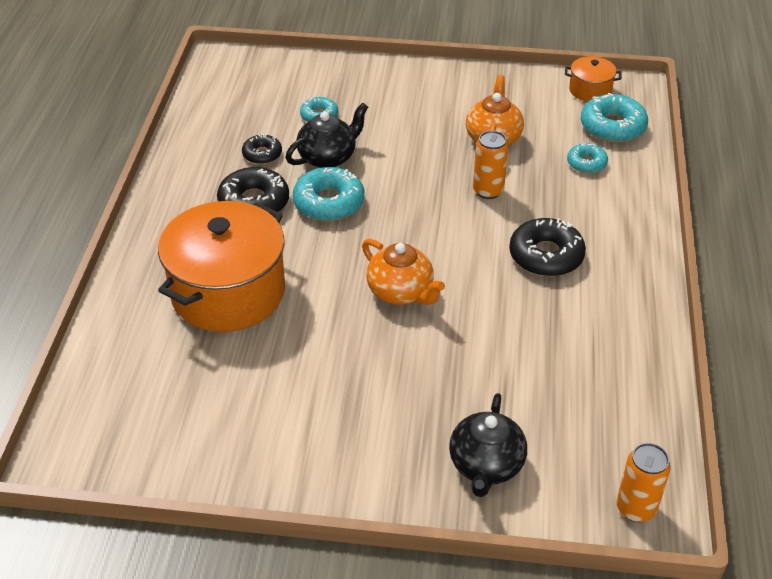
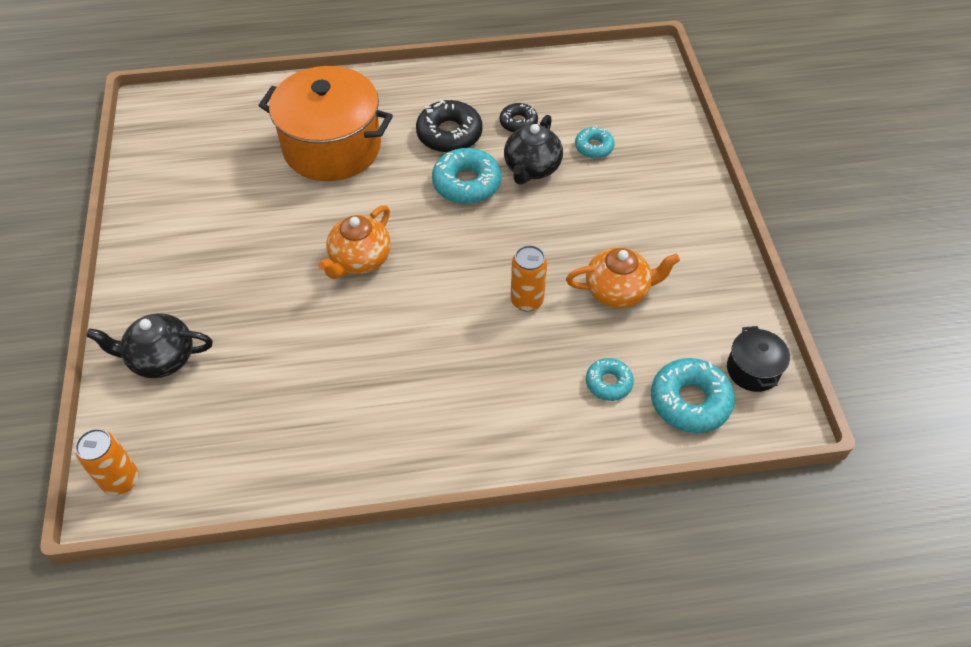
camera: 75 degrees right, 10 degrees up
black teapot [286,103,368,168] -> black teapot turned 75 degrees clockwise [504,115,563,185]
black donut [509,218,586,276] -> none
orange pot [565,56,621,102] -> black pot [727,326,790,392]

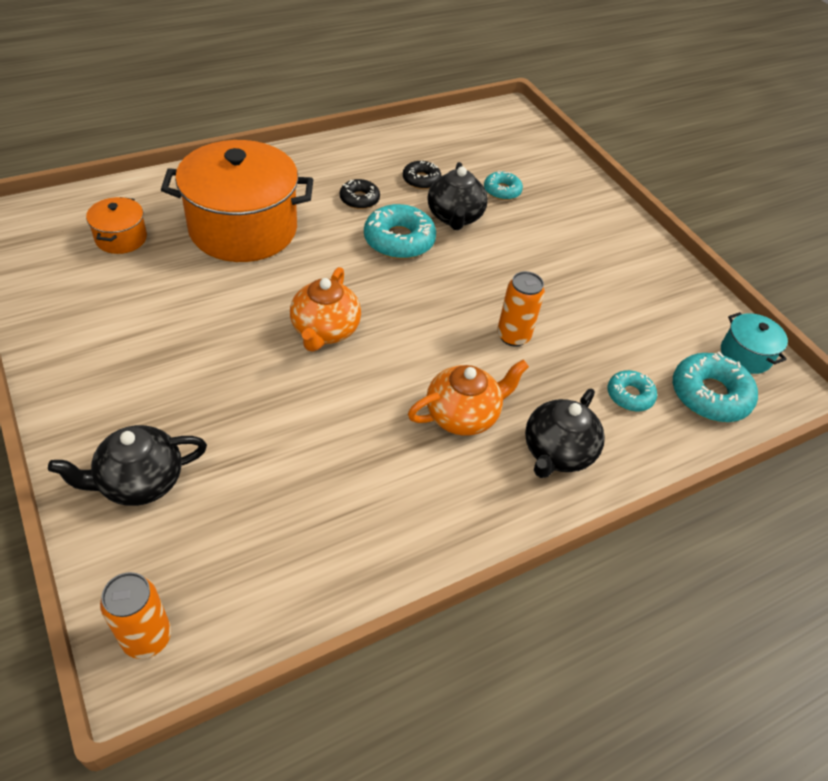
camera: 25 degrees left, 5 degrees down
black donut [416,100,483,153] -> black donut [340,179,380,209], size x0.59
orange teapot [566,247,680,308] -> orange teapot moved to [408,360,529,436]
black pot [727,326,790,392] -> turquoise pot [721,312,788,374]
none -> orange pot [86,197,147,254]
none -> black teapot [525,389,605,478]

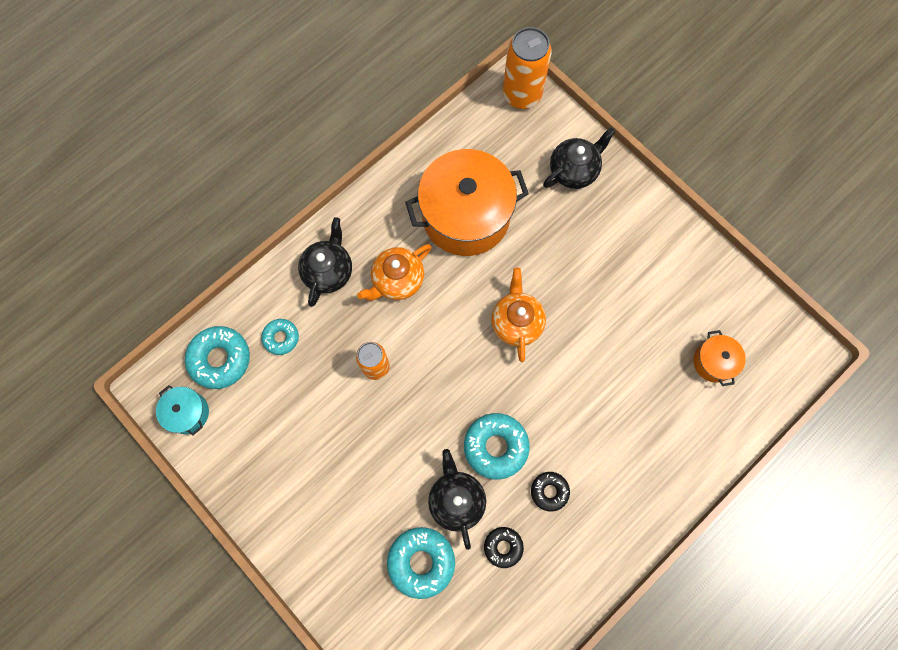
camera: 170 degrees right, 25 degrees up
orange can [100,572,171,659] -> orange can [503,27,552,109], size x1.57
orange pot [161,140,313,262] -> orange pot moved to [405,149,529,256]
turquoise donut [484,170,523,200] -> turquoise donut [387,527,455,599], size x1.70

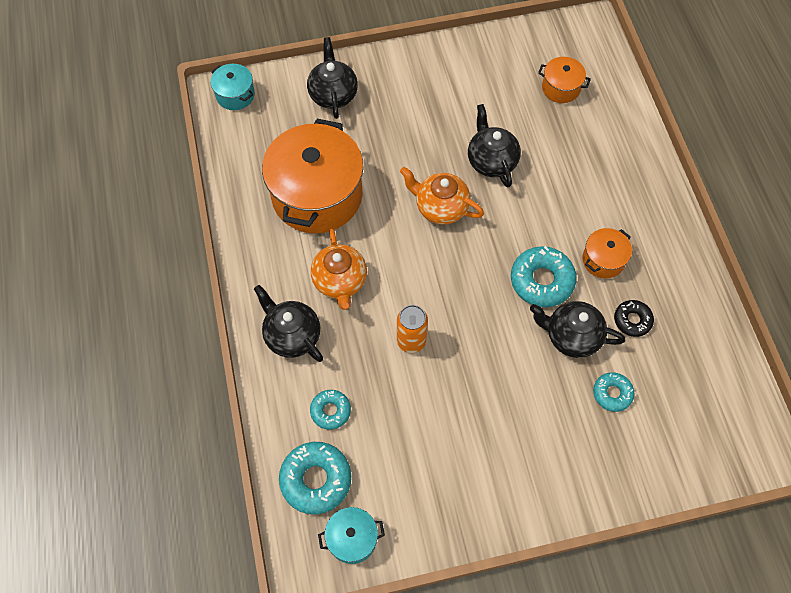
camera: 60 degrees left, 10 degrees down
turquoise donut [387,527,455,599] -> turquoise donut [593,372,634,412], size x0.59
orange can [503,27,552,109] -> turquoise pot [211,64,255,110]
black donut [531,472,570,512] -> orange pot [583,228,632,279]
none -> black teapot [468,104,521,187]

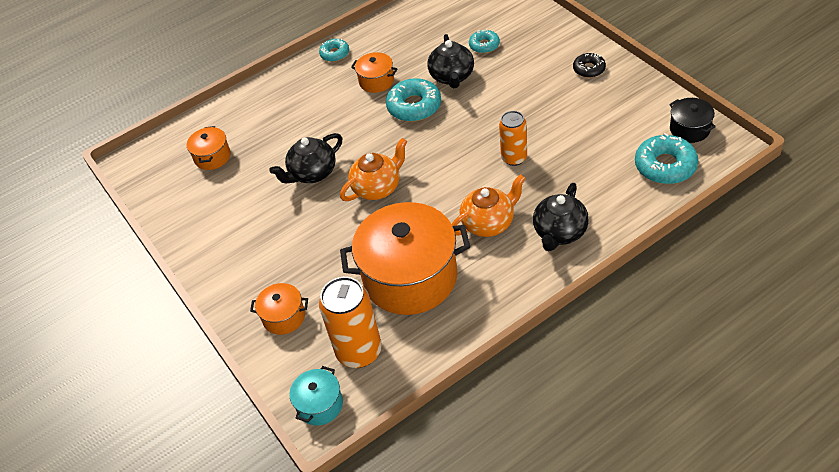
camera: 105 degrees left, 15 degrees down
black teapot [307,37,358,119] -> orange pot [250,283,308,335]
turquoise donut [310,390,351,430] -> turquoise donut moved to [319,39,349,62]
turquoise pot [318,507,385,564] -> black pot [669,98,716,143]
orange teapot [400,167,484,224] -> orange teapot turned 135 degrees counterclockwise [340,138,407,201]
black donut [614,300,654,337] -> black donut moved to [573,53,606,78]
none -> orange can [319,277,382,368]

